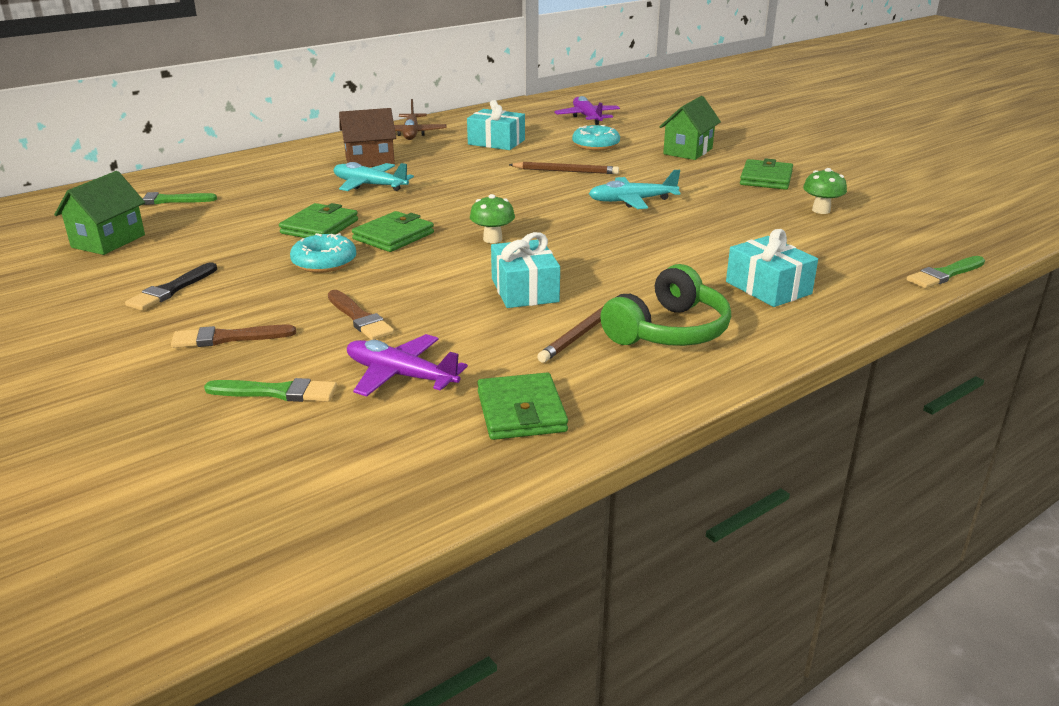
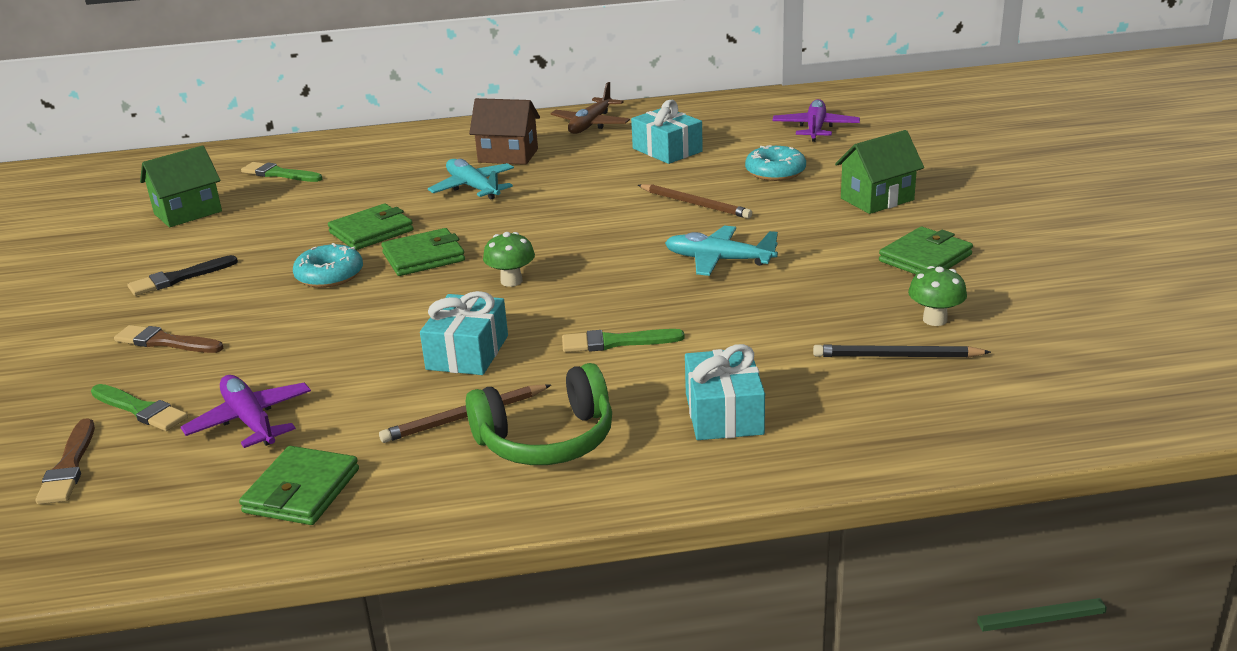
camera: 30 degrees right, 0 degrees up
brown brush [328,290,394,340] -> brown brush moved to [36,418,95,504]
green brush [907,256,985,288] -> green brush moved to [562,329,685,352]
none -> black pencil [813,344,991,358]

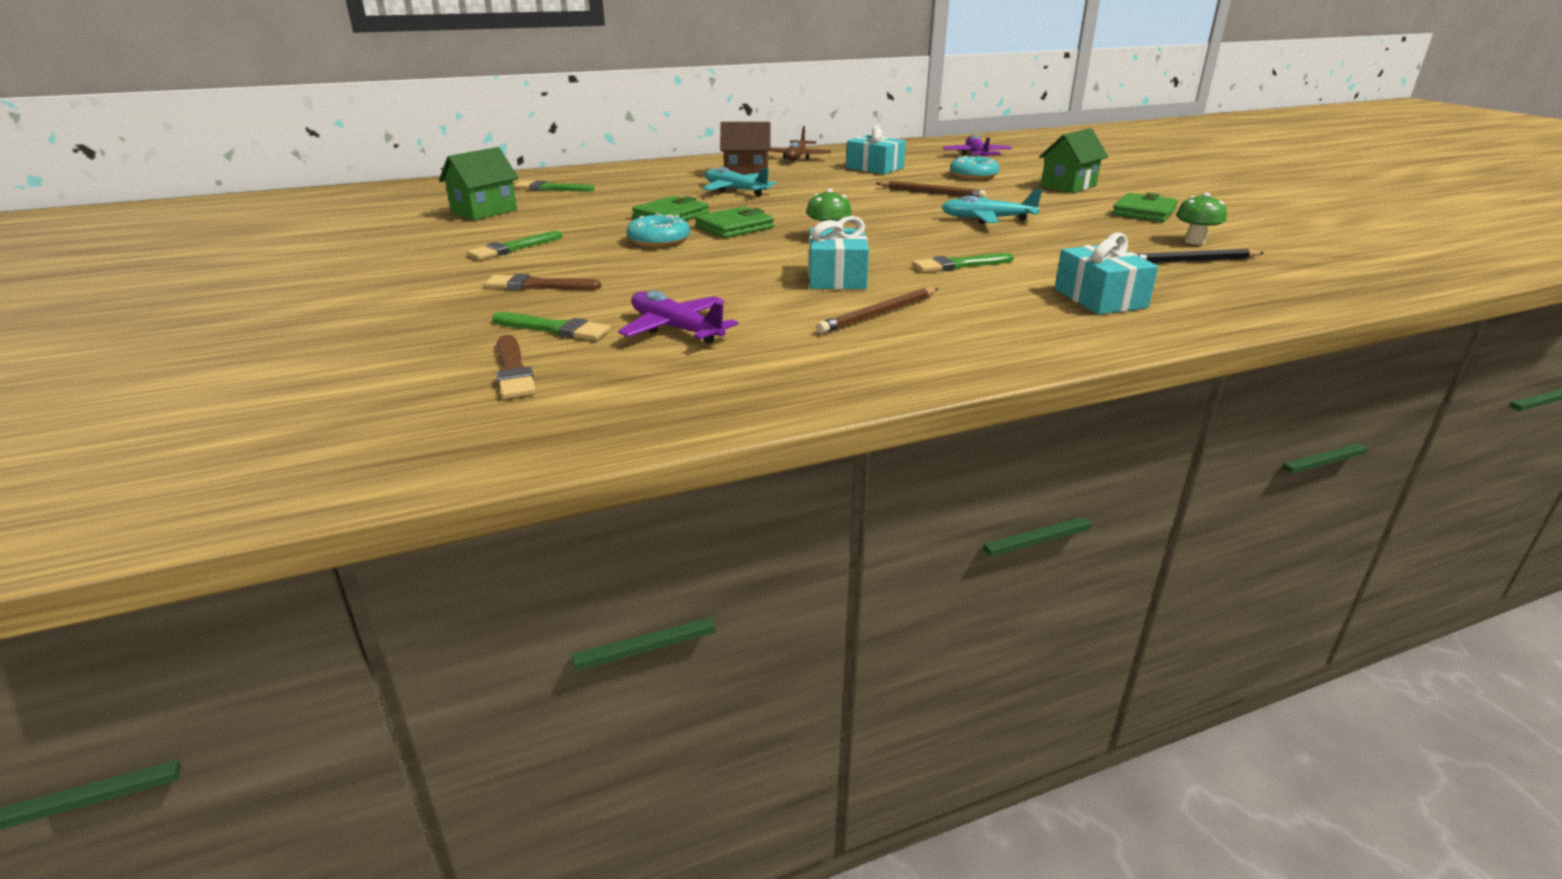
camera: 15 degrees left, 0 degrees up
black brush [127,255,238,296] -> green brush [467,231,562,260]
green wallet [239,446,359,525] -> none
green headphones [466,363,612,465] -> none

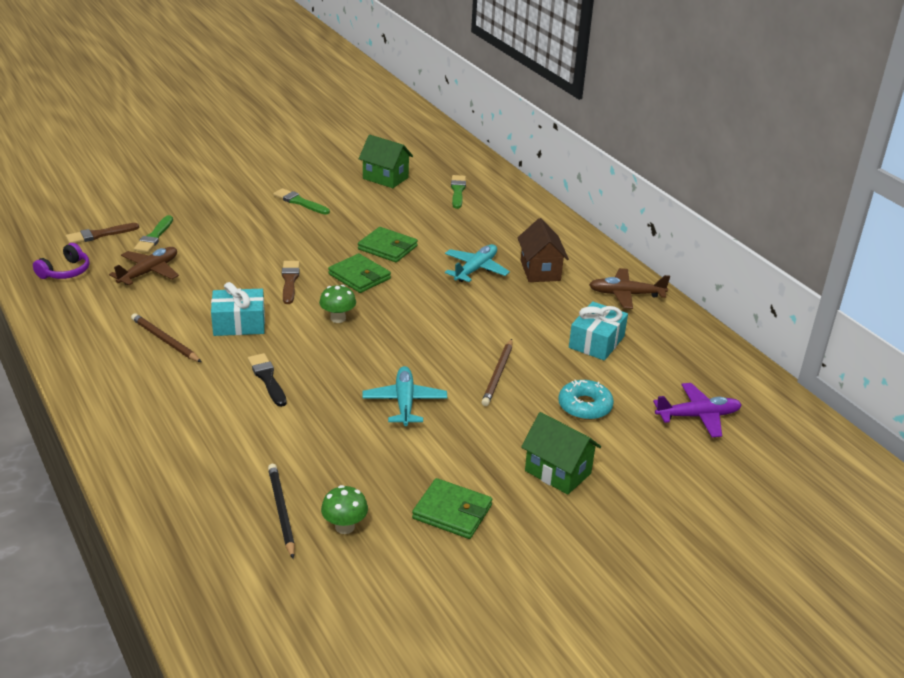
camera: 80 degrees right, 5 degrees up
brown brush [485,274,601,290] -> brown brush moved to [282,261,300,304]
purple plane [618,290,738,343] -> brown plane [109,247,179,285]
turquoise donut [627,213,690,247] -> none
green brush [912,253,1014,272] -> black brush [248,353,287,407]
turquoise gift [1054,232,1158,314] -> none
none -> purple headphones [33,243,90,279]

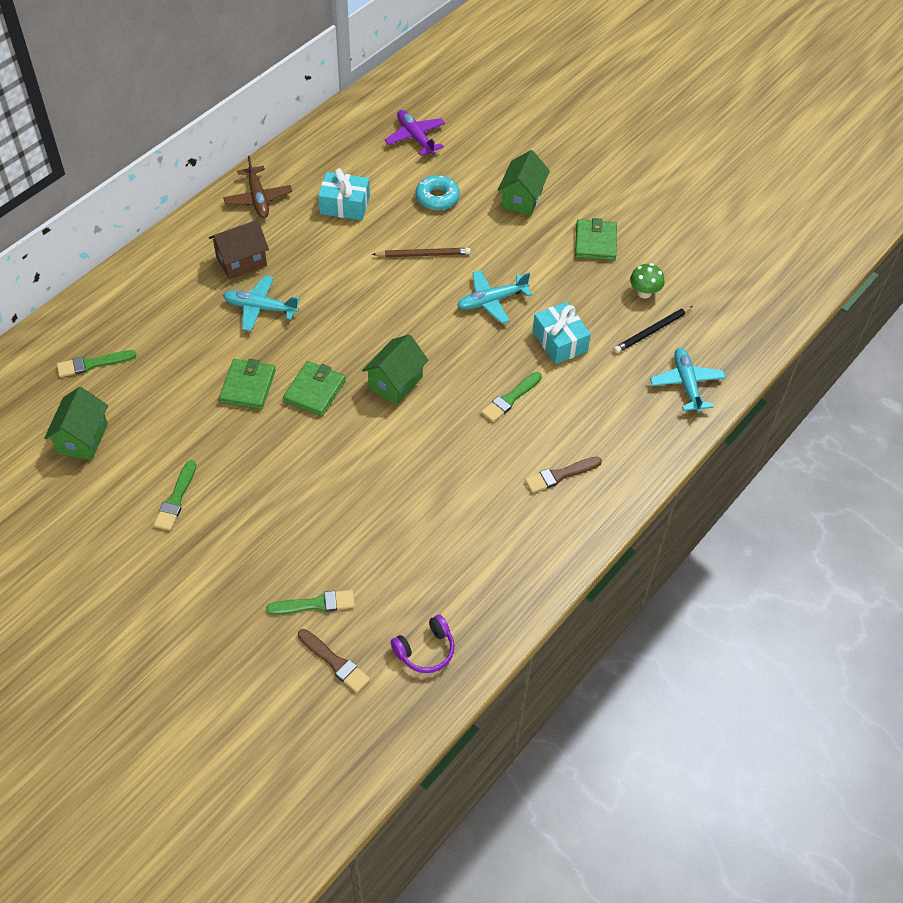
camera: 110 degrees left, 20 degrees up
purple headphones [33,243,90,279] -> purple headphones turned 135 degrees clockwise [391,614,455,673]
brown plane [109,247,179,285] -> none
brown pencil [131,313,201,362] -> none
turquoise gift [211,282,265,336] -> turquoise gift moved to [532,302,591,364]
black brush [248,353,287,407] -> green brush [481,372,542,422]
brown brush [282,261,300,304] -> brown brush moved to [525,457,602,493]
green mushroom [319,285,356,323] -> green house [362,334,429,405]
none -> turquoise plane [650,348,726,413]

